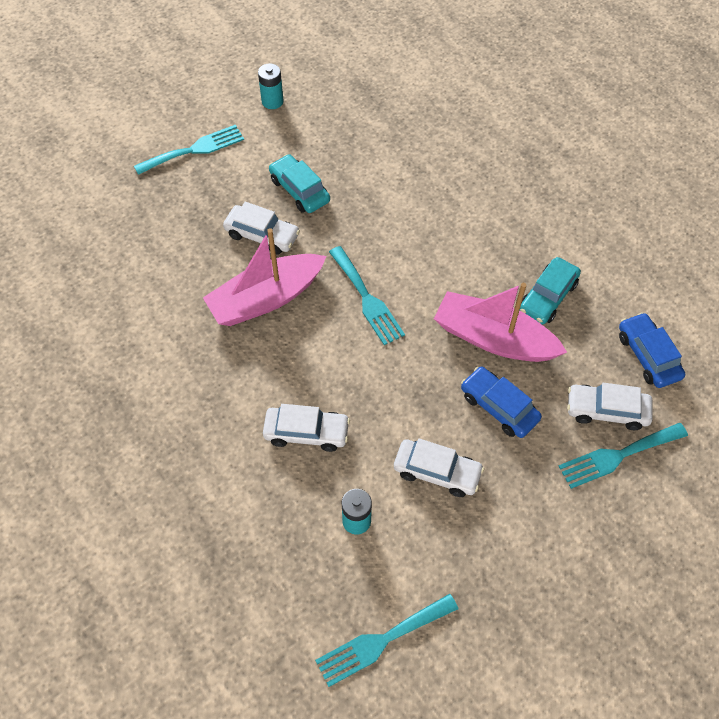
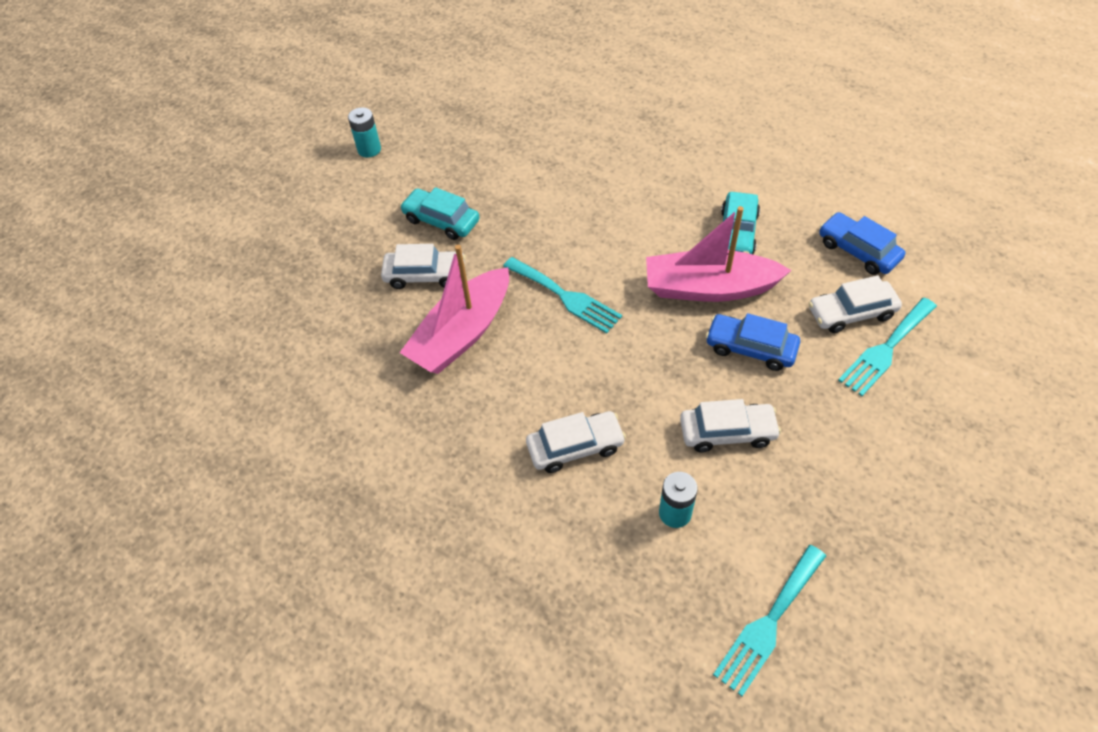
camera: 20 degrees left, 5 degrees down
turquoise fork [134,125,244,175] -> none

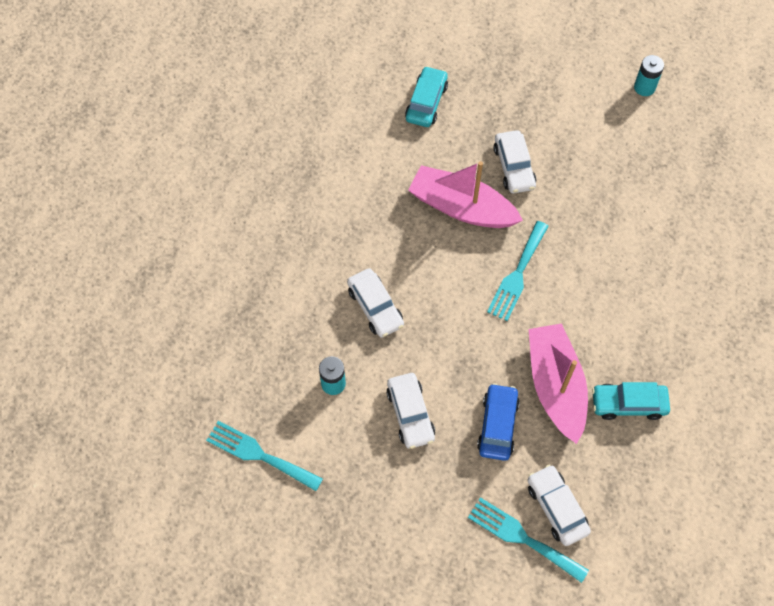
camera: 75 degrees right, 10 degrees up
turquoise car [400,187,480,240] -> turquoise car moved to [405,66,448,127]
blue car [819,212,905,275] -> none

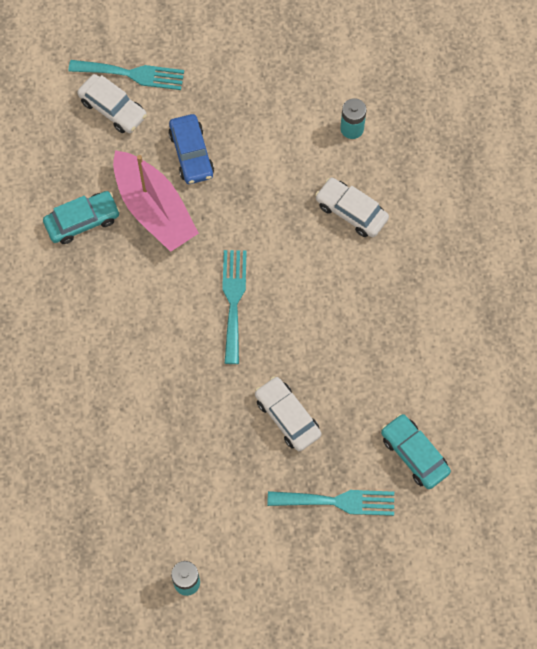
camera: 155 degrees right, 5 degrees up
turquoise fork [206,421,323,491] -> turquoise fork moved to [268,490,394,516]
white car [386,373,435,449] -> none
turquoise car [405,66,448,127] -> turquoise car turned 150 degrees clockwise [381,414,451,489]
pink boat [408,161,523,228] -> none

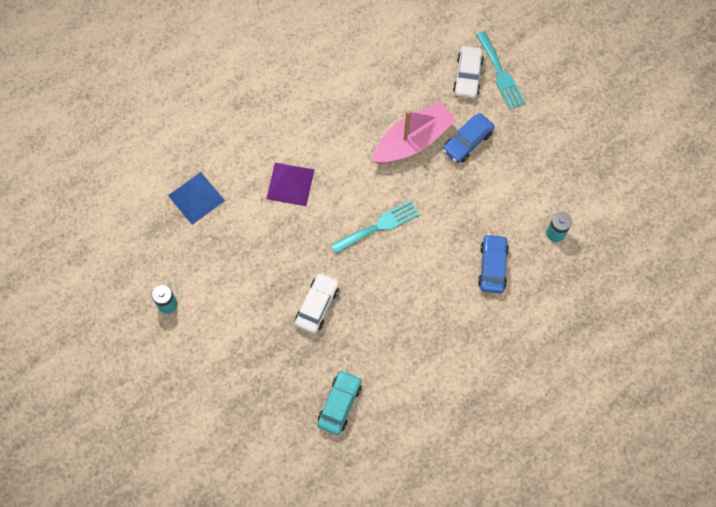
camera: 60 degrees right, 0 degrees up
turquoise car [43,191,120,244] -> none
pink boat [113,150,199,252] -> pink boat turned 150 degrees counterclockwise [372,101,456,164]
turquoise fork [268,490,394,516] -> none
white car [315,178,389,237] -> blue car [478,234,509,293]
none -> blue pyramid [168,172,225,225]
none -> purple pyramid [266,163,315,206]

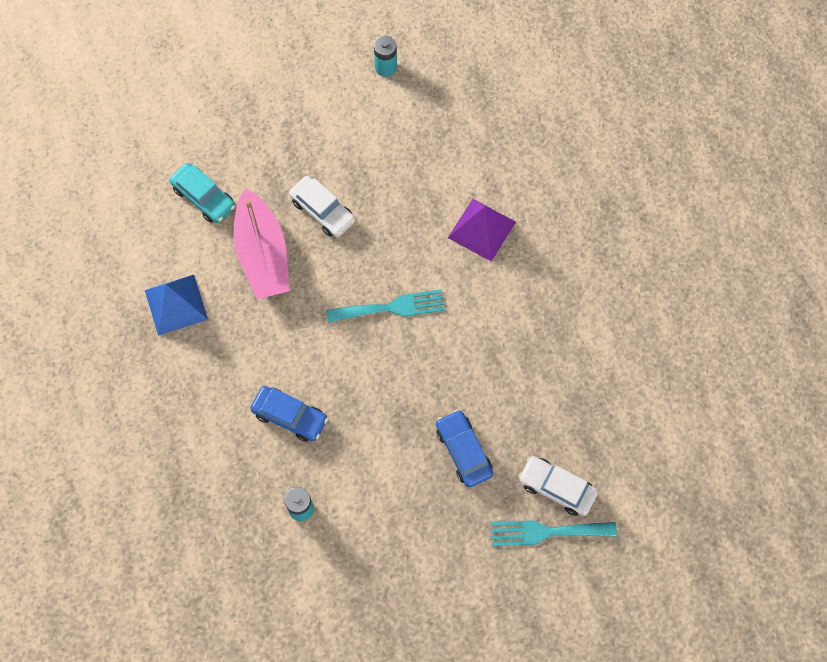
camera: 110 degrees right, 0 degrees up
blue pyramid [168,172,225,225] -> blue pyramid moved to [145,275,208,336]
turquoise fork [331,200,420,254] -> turquoise fork turned 90 degrees counterclockwise [326,289,445,323]
pink boat [372,101,456,164] -> pink boat moved to [234,188,290,299]

